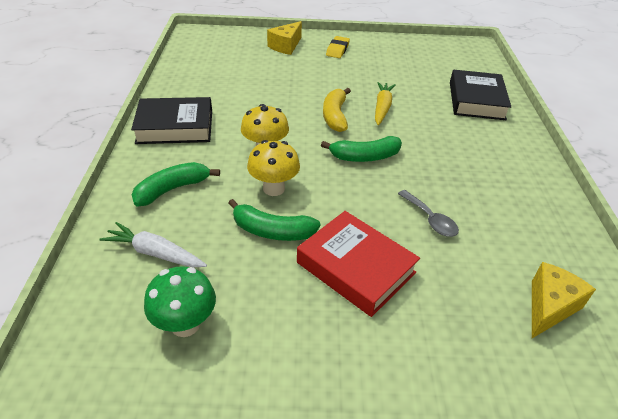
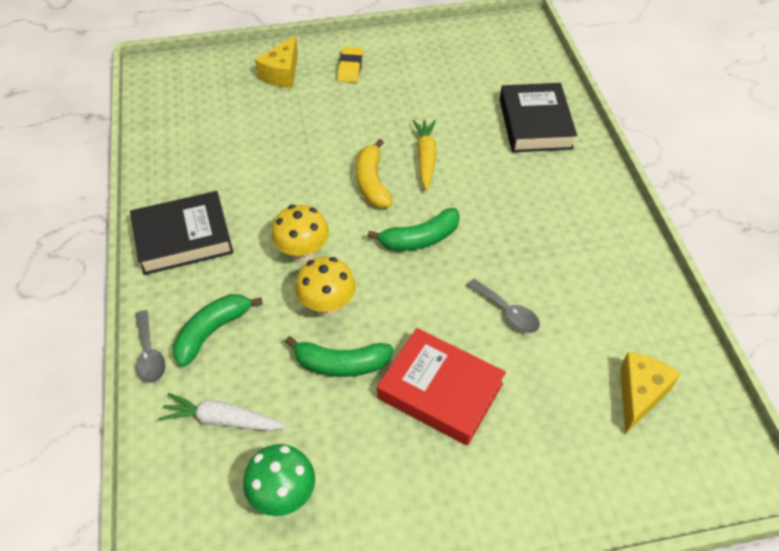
camera: 10 degrees left, 10 degrees up
none -> grey spoon [135,310,166,383]

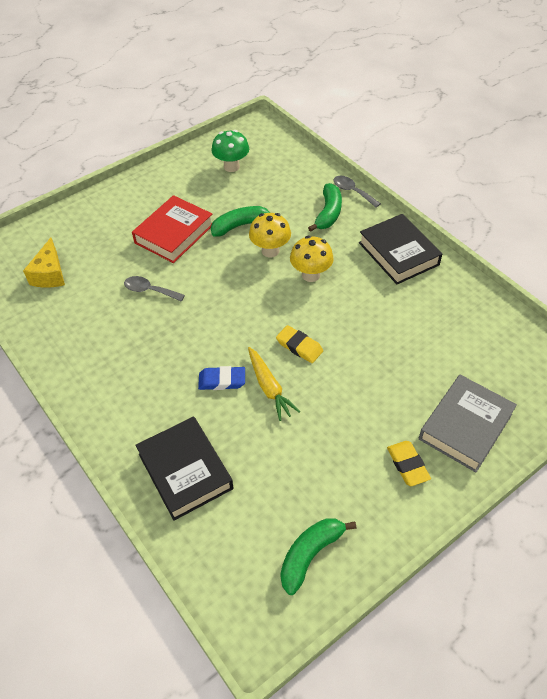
camera: 155 degrees right, 0 degrees up
black book [130,191,233,275] -> black book turned 75 degrees counterclockwise [359,214,442,284]
white carrot [159,393,286,431] -> none
yellow cheese [255,35,298,88] -> grey book [419,375,517,472]
yellow banana [356,139,393,208] -> yellow eraser [276,325,323,363]
green banana [367,208,460,251] -> green banana moved to [280,518,356,595]
red book [377,328,506,446] -> red book turned 60 degrees counterclockwise [132,195,212,263]
none -> blue eraser [198,366,245,390]

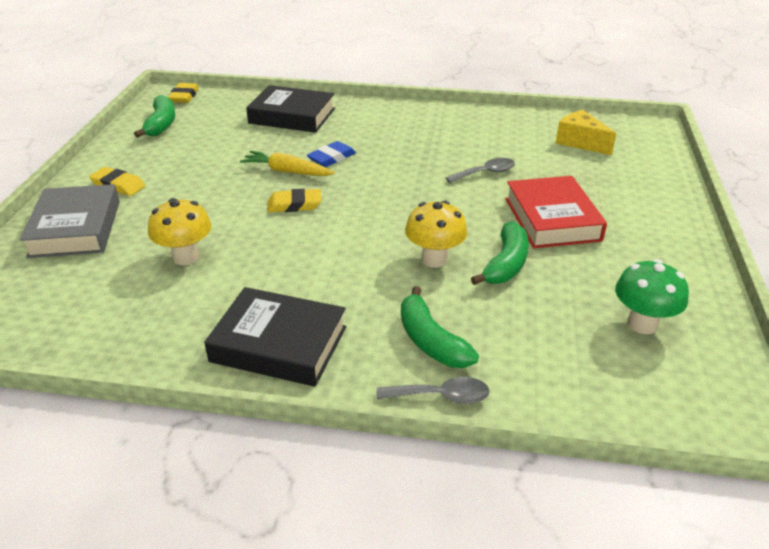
camera: 135 degrees right, 15 degrees down
yellow mushroom [290,236,334,282] -> yellow mushroom moved to [148,198,212,265]
none -> yellow eraser [168,83,199,103]

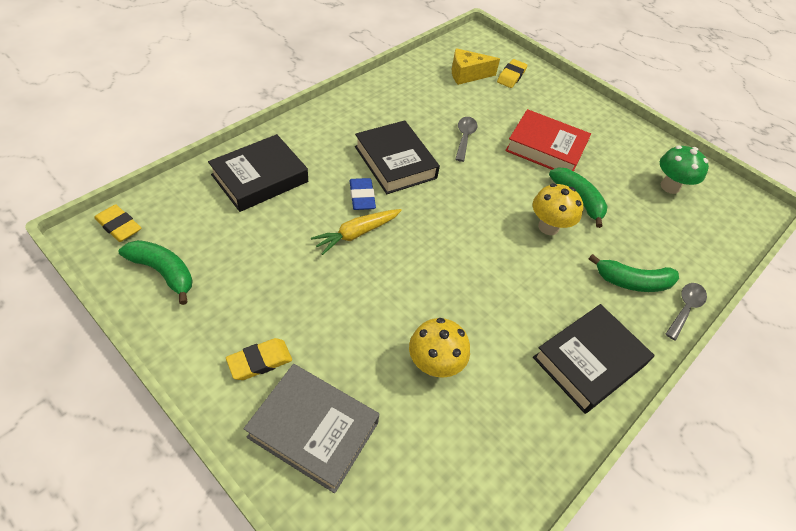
camera: 60 degrees left, 15 degrees up
yellow eraser [268,189,321,212] -> yellow eraser moved to [497,59,527,88]
none -> black book [355,120,440,194]

